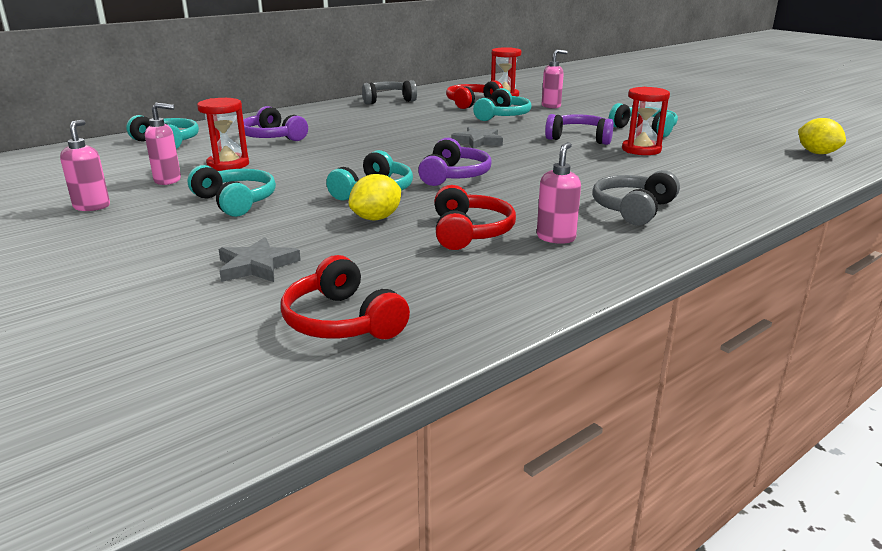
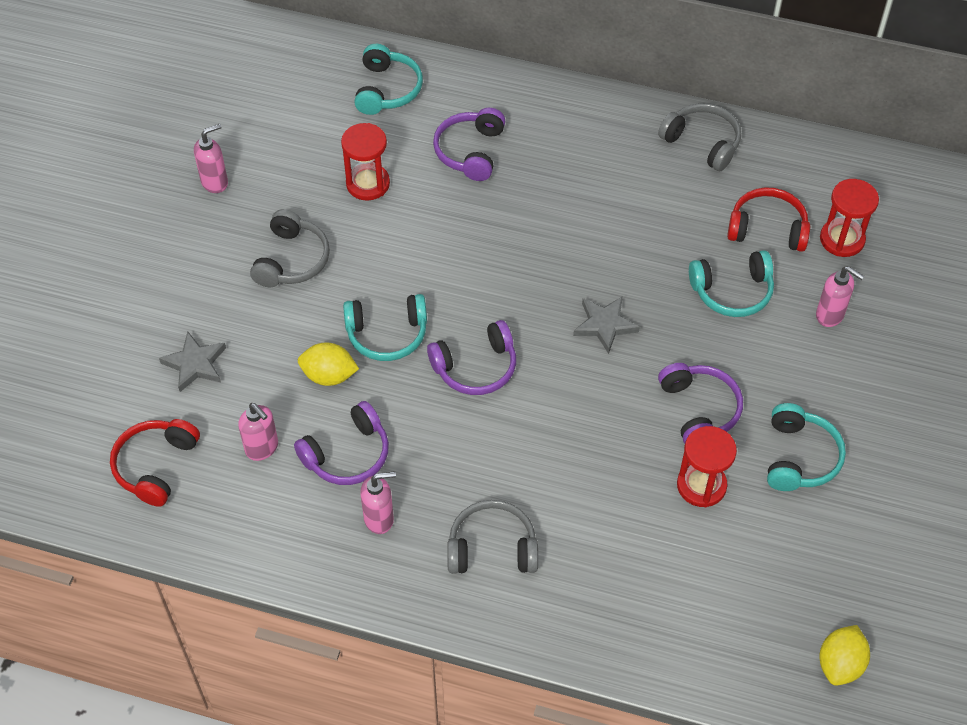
camera: 55 degrees right, 30 degrees up
pink soap dispenser [145,103,181,185] -> pink soap dispenser moved to [238,403,278,461]
turquoise headphones [188,165,276,217] -> grey headphones [250,209,330,287]
red headphones [435,185,516,250] -> purple headphones [294,401,389,485]

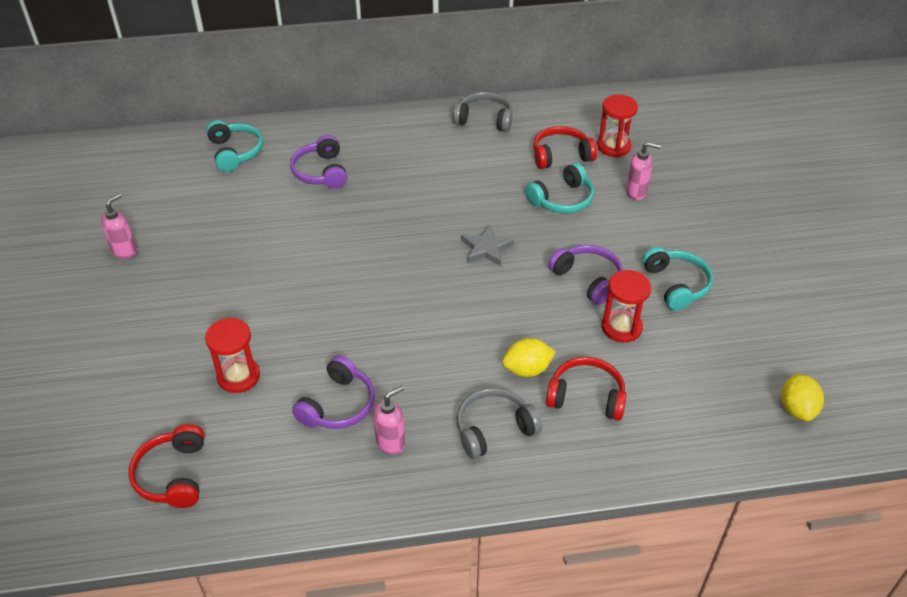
camera: 25 degrees left, 10 degrees down
grey star [159,332,226,392] -> none
pink soap dispenser [238,403,278,461] -> none
grey headphones [250,209,330,287] -> none
yellow lemon [298,342,359,386] -> yellow lemon moved to [502,338,556,377]
red hourglass [341,123,390,201] -> red hourglass moved to [205,318,260,393]
turquoise headphones [343,294,427,361] -> none
purple headphones [427,320,516,395] -> none
none -> red headphones [546,357,627,421]

